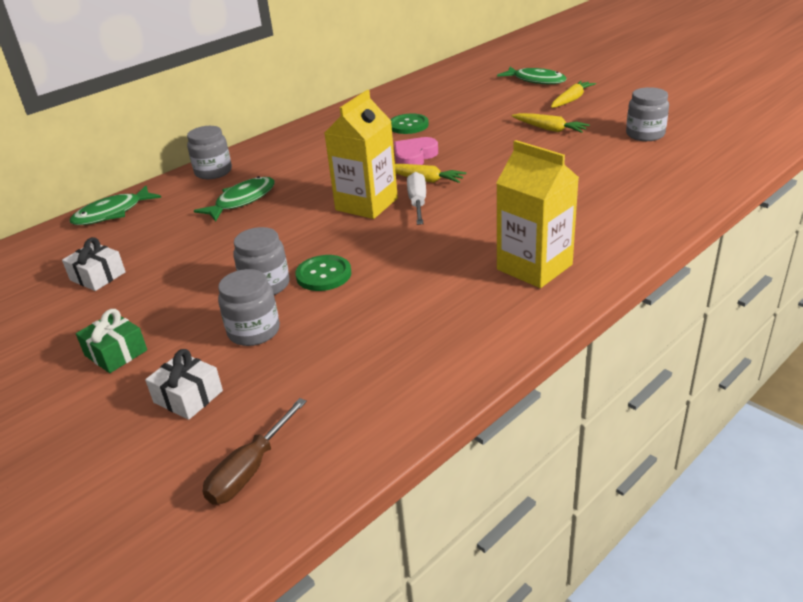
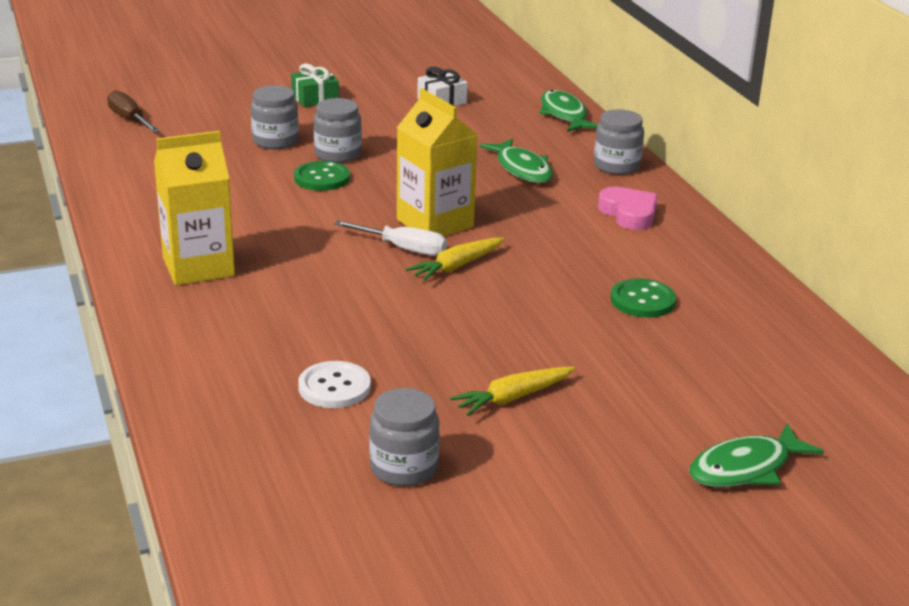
camera: 110 degrees right, 5 degrees down
white gift [145,349,223,420] -> none
pink heart [394,137,438,165] -> pink heart moved to [598,187,658,230]
yellow carrot [551,81,596,108] -> none
none -> white button [298,361,371,408]

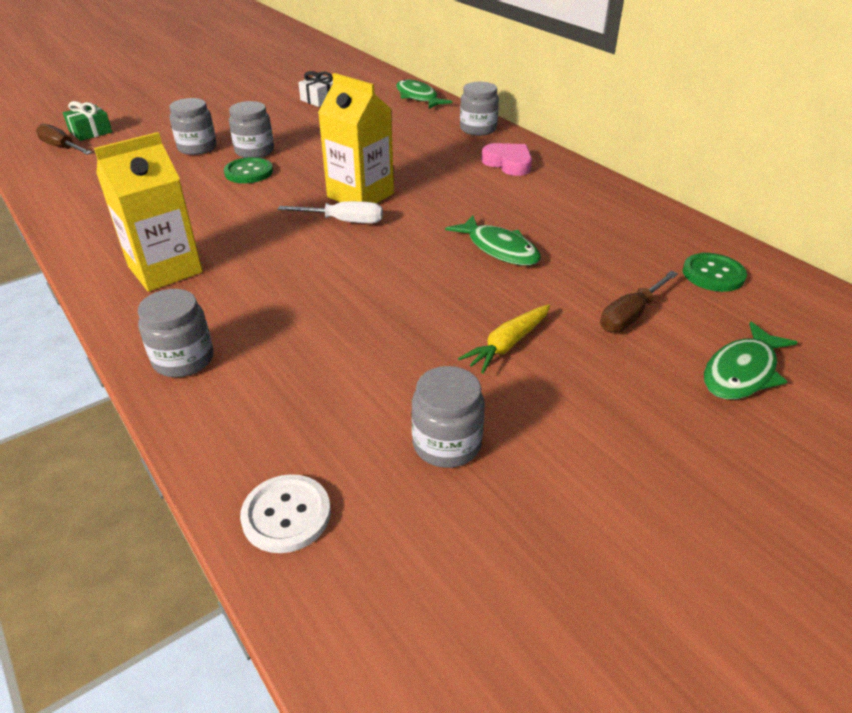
camera: 15 degrees left, 10 degrees up
green gift [291,63,339,107] -> green gift moved to [63,101,112,141]
white button [298,361,371,408] -> white button moved to [240,474,331,553]
yellow carrot [406,238,504,281] -> none
green fish [480,138,553,183] -> green fish moved to [445,215,541,266]
green button [611,278,676,318] -> green button moved to [683,253,747,292]
none -> grey jar [138,289,214,377]
none -> brown screwdriver [600,271,678,332]

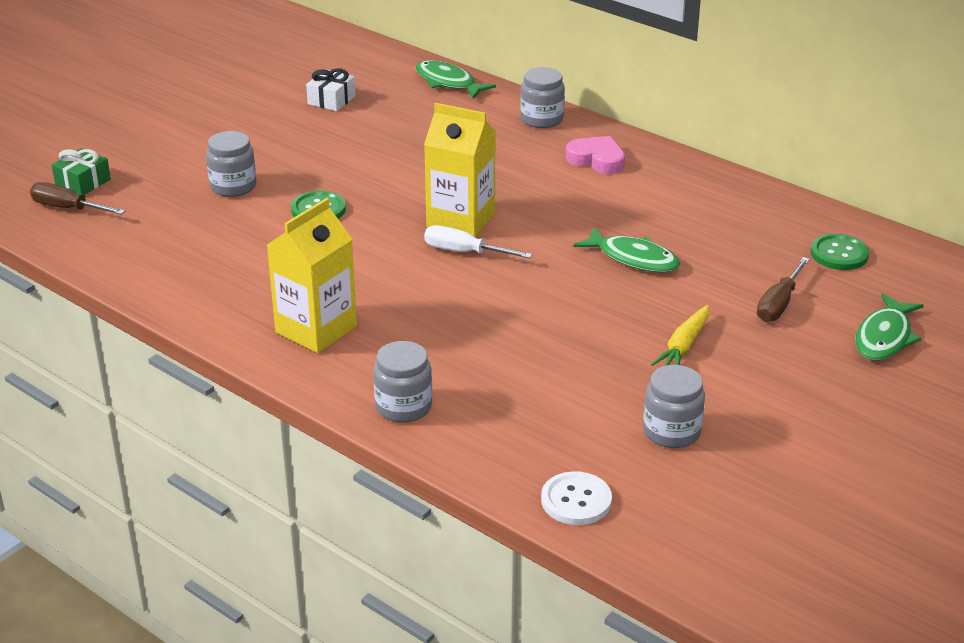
camera: 15 degrees left, 5 degrees down
grey jar [229,101,274,158] -> none
white screwdriver [278,201,383,223] -> white screwdriver turned 150 degrees counterclockwise [424,225,532,258]

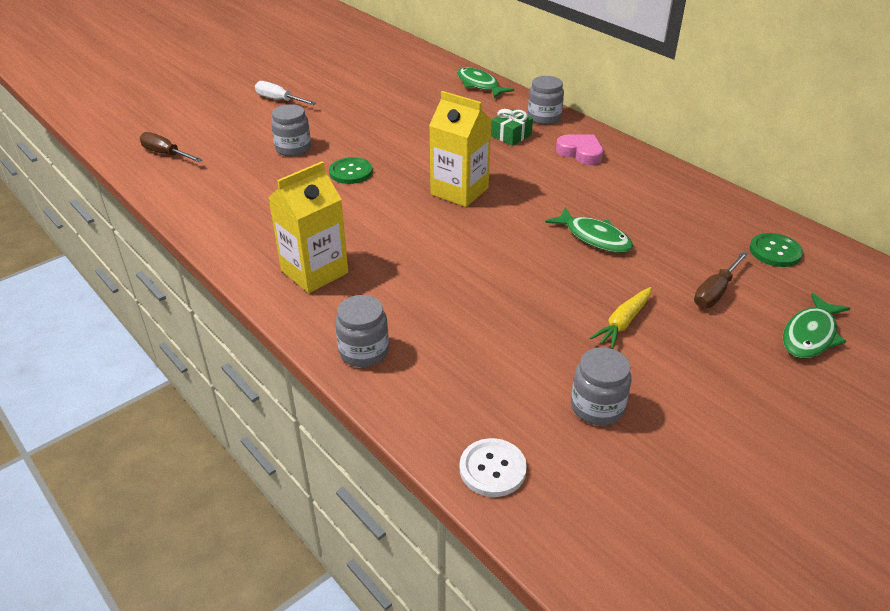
camera: 10 degrees right, 5 degrees up
green gift [52,148,111,195] -> green gift moved to [491,109,533,146]
white gift [306,68,356,111] -> none
white screwdriver [424,225,532,258] -> white screwdriver moved to [255,81,316,105]

